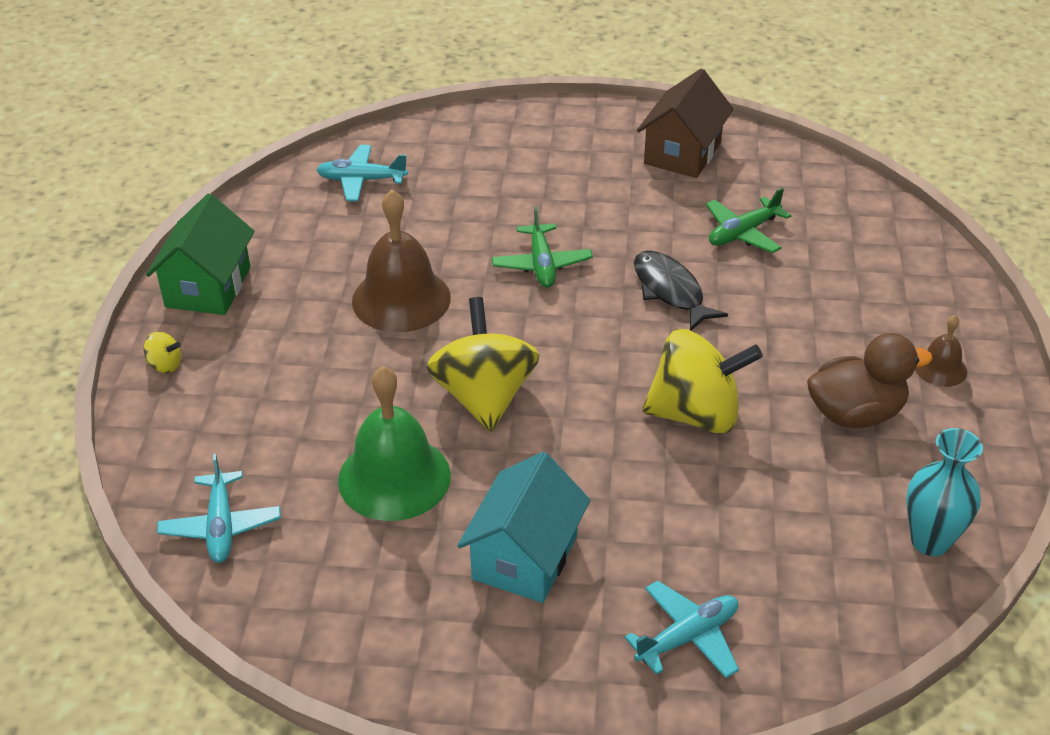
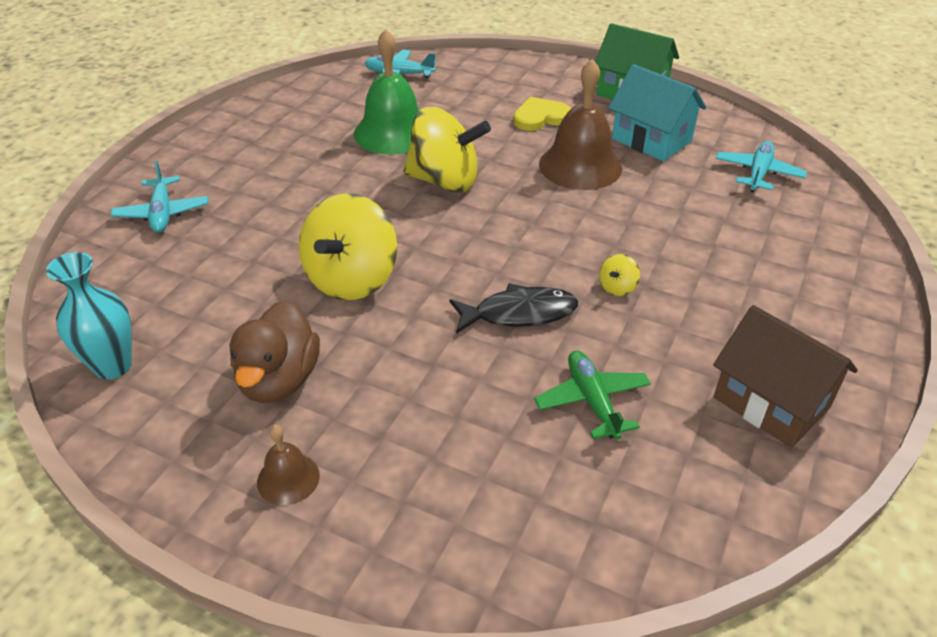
camera: 110 degrees right, 0 degrees up
yellow spinning top [144,332,181,373] -> yellow spinning top moved to [599,254,640,296]
turquoise house [457,452,591,603] -> turquoise house moved to [608,64,706,162]
green plane [492,206,593,288] -> none
none -> yellow heart [513,97,571,131]

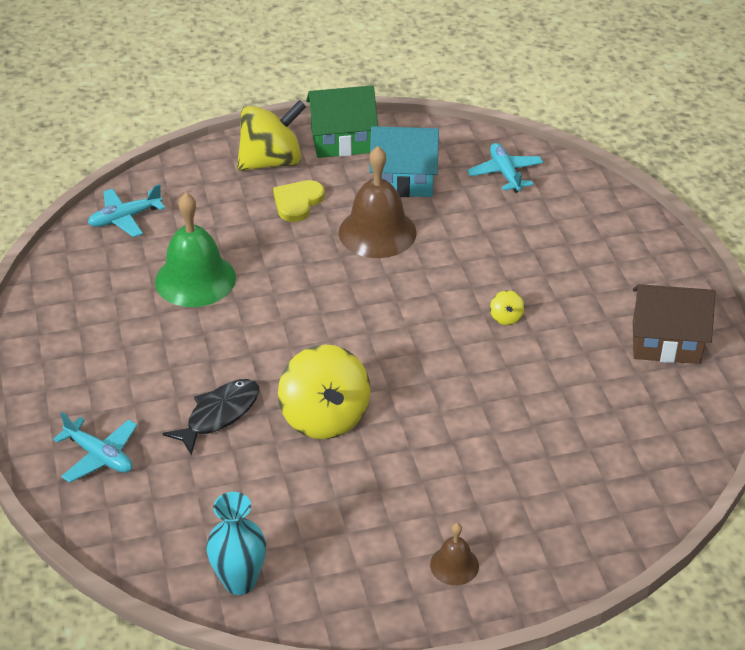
camera: 40 degrees left, 0 degrees up
brown duck [230,300,320,403] -> none
yellow spinning top [403,107,491,193] -> yellow spinning top moved to [237,100,306,171]
black fish [449,283,578,334] -> black fish moved to [163,379,259,455]
green plane [534,351,651,440] -> none

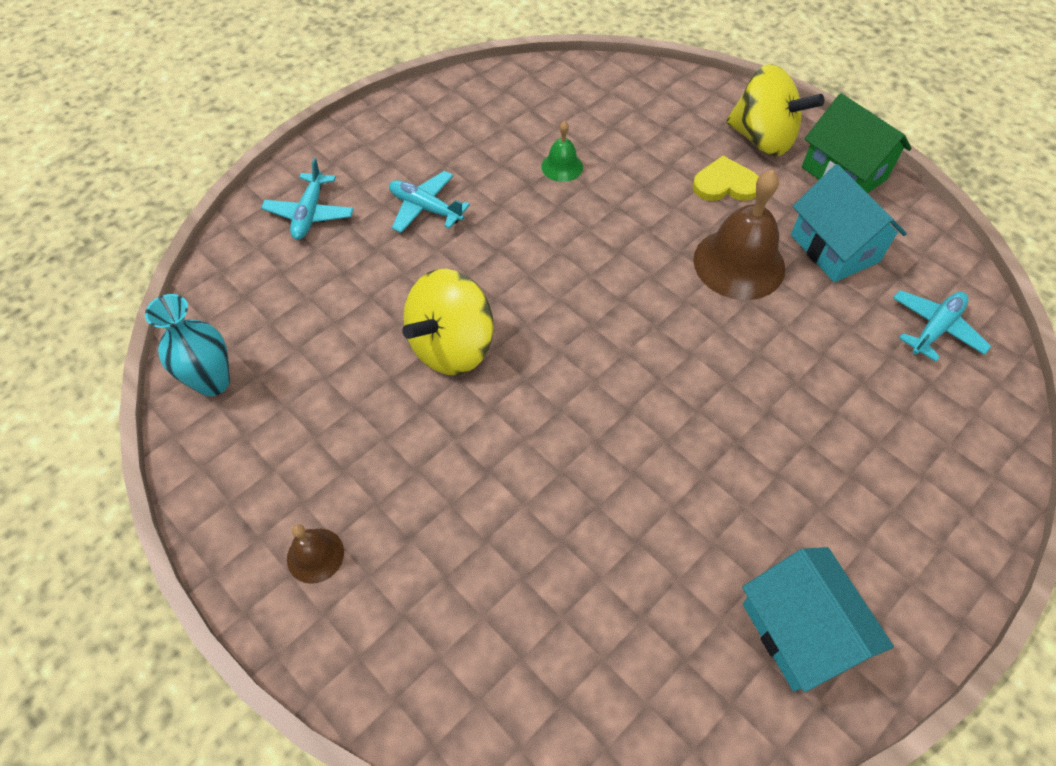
camera: 60 degrees right, 15 degrees up
turquoise plane [88,184,165,237] -> turquoise plane moved to [389,171,470,233]
green bell [155,193,236,307] -> green bell [541,121,583,182], size x0.50
black fish [163,379,259,455] -> none
yellow spinning top [490,290,525,325] -> none
brown house [633,284,716,364] -> turquoise house [742,547,894,692]

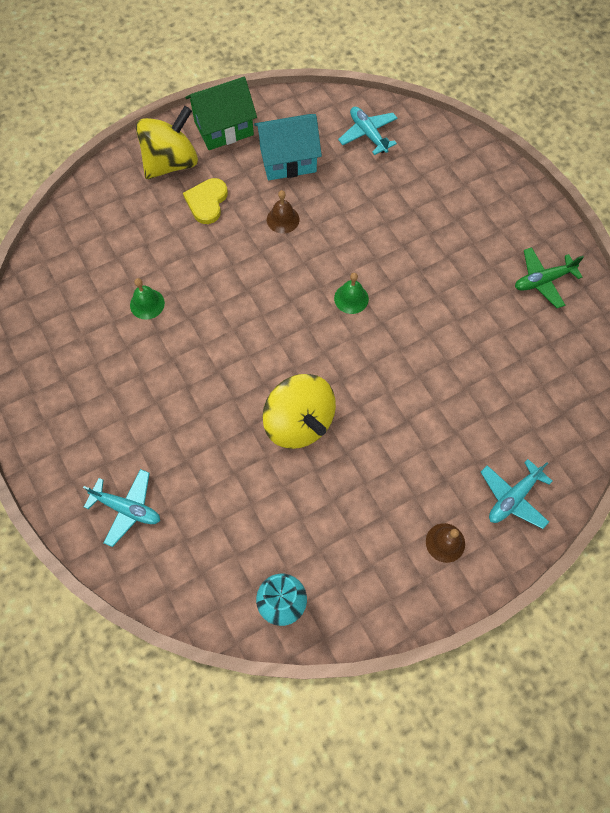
camera: 75 degrees left, 10 degrees up
turquoise plane [389,171,470,233] -> turquoise plane moved to [481,459,552,529]
brown bell [693,170,785,300] -> brown bell [267,190,300,234], size x0.50
turquoise house [742,547,894,692] -> green plane [515,247,584,308]
none -> green bell [334,273,369,314]

